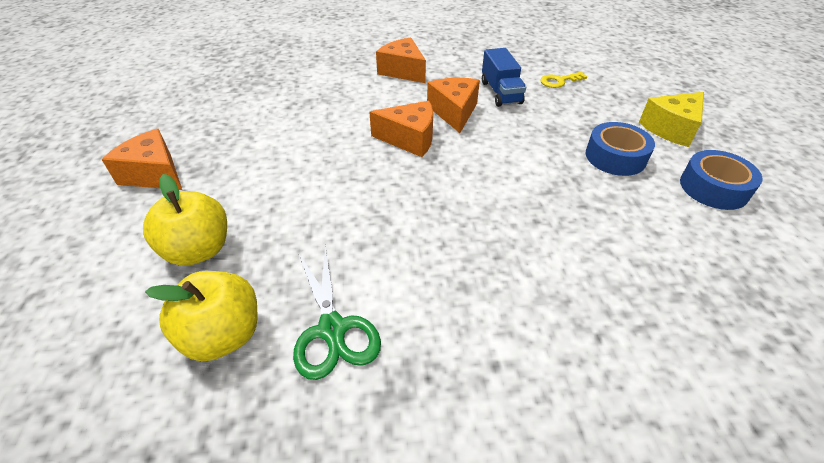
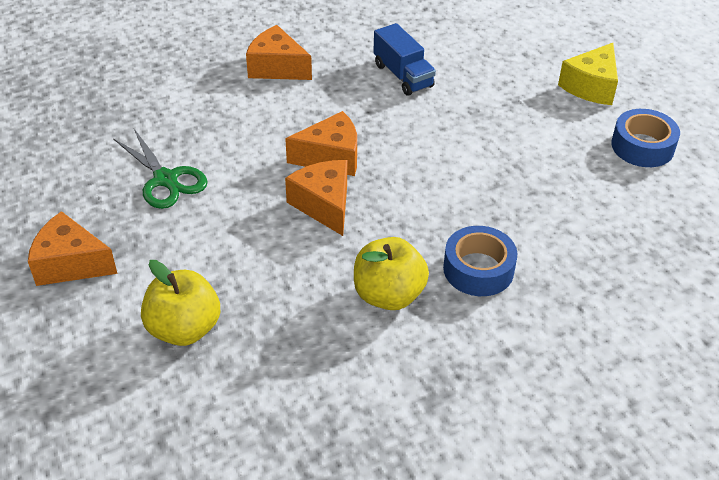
camera: 20 degrees left, 0 degrees up
yellow apple [145,271,257,361] -> yellow apple moved to [354,237,429,310]
green scissors [293,247,381,380] -> green scissors moved to [113,129,208,209]
orange cheese [427,78,480,133] -> orange cheese moved to [285,160,347,236]
yellow key [540,72,587,88] -> none
blue tape [586,122,655,176] -> blue tape moved to [443,226,517,296]

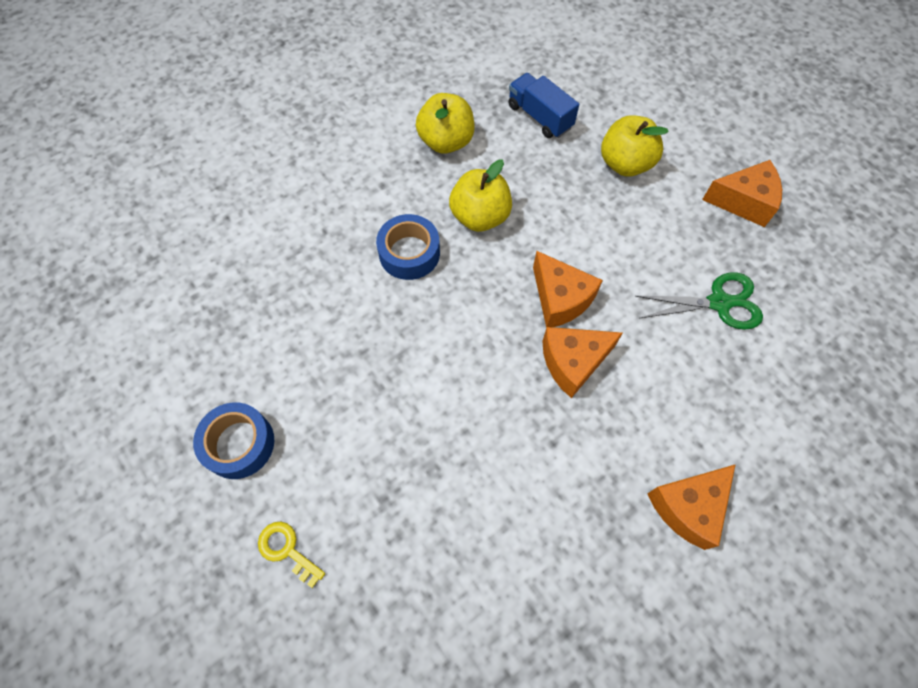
camera: 170 degrees right, 20 degrees up
green scissors [113,129,208,209] -> green scissors turned 135 degrees clockwise [635,272,763,330]
orange cheese [246,25,312,80] -> orange cheese turned 120 degrees clockwise [647,464,736,550]
blue truck [373,23,436,96] -> blue truck moved to [508,73,579,138]
yellow cheese [558,43,618,105] -> yellow key [258,522,325,588]
none -> yellow apple [416,93,475,154]

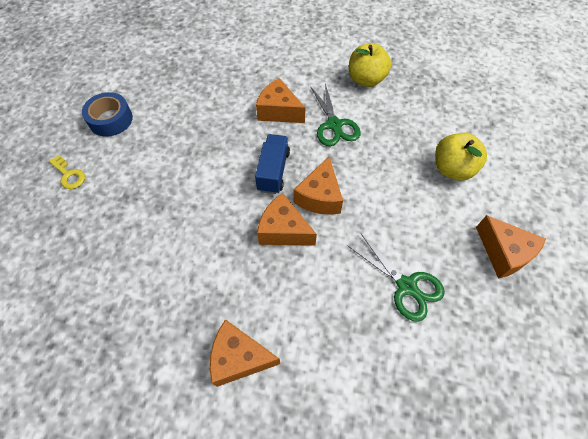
camera: 50 degrees right, 5 degrees down
yellow key [258,522,325,588] -> yellow key turned 135 degrees clockwise [49,155,85,189]
blue tape [376,214,440,280] -> orange cheese [256,78,305,123]
yellow apple [449,160,512,232] -> green scissors [310,84,361,146]
blue truck [508,73,579,138] -> blue truck moved to [255,134,290,194]

